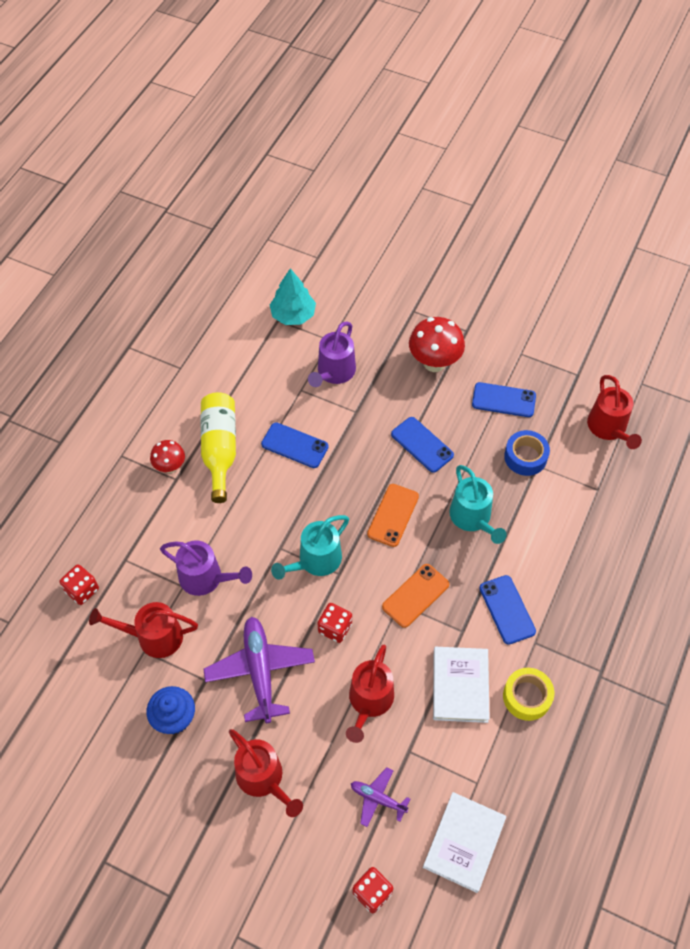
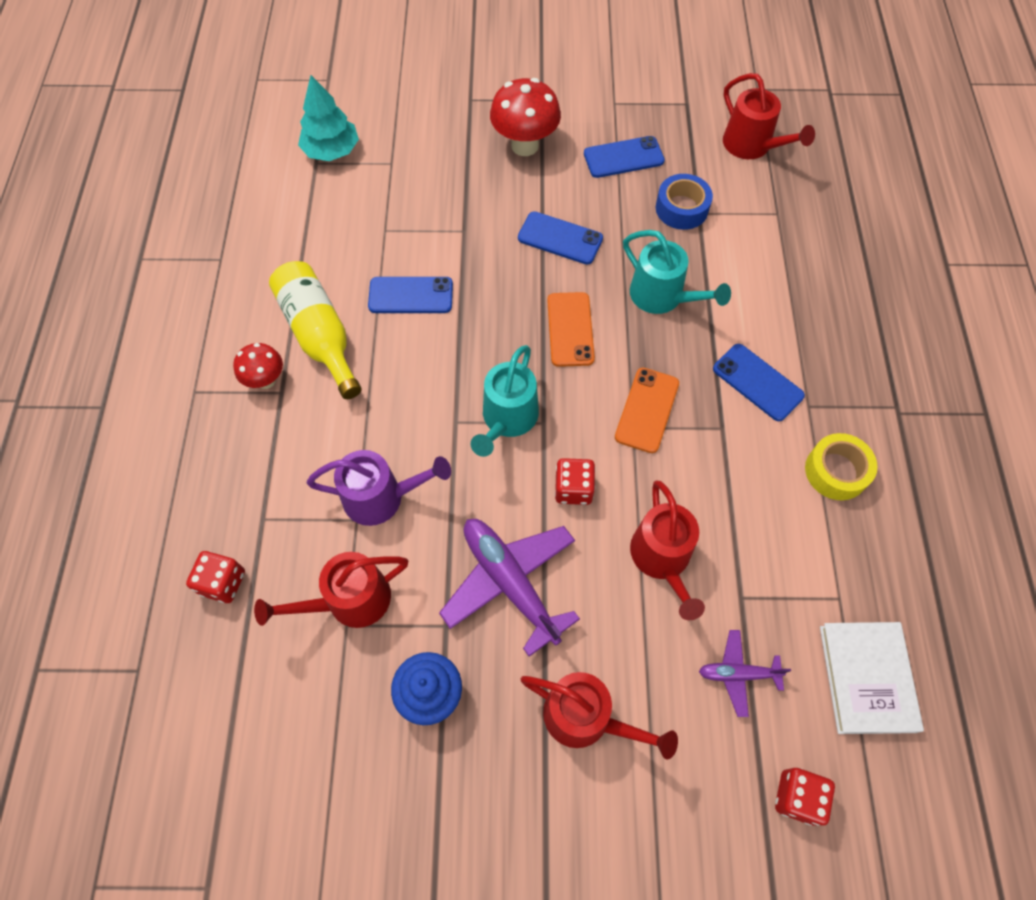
camera: 25 degrees left, 5 degrees up
purple watering can [308,321,356,387] -> none
white book [433,647,489,723] -> none

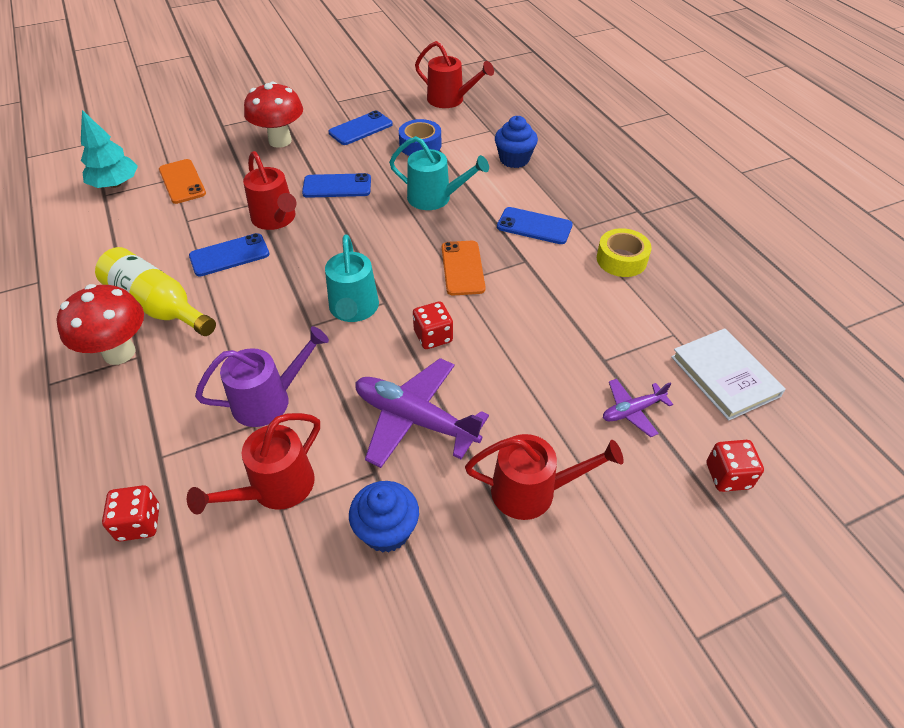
camera: 25 degrees left, 15 degrees down
red mushroom [233,343,283,389] -> red mushroom [56,284,144,365], size x1.69
orange phone [547,292,595,367] -> orange phone moved to [159,159,206,204]
red watering can [630,481,705,620] -> red watering can moved to [243,151,296,230]
none -> blue cupcake [495,116,538,168]

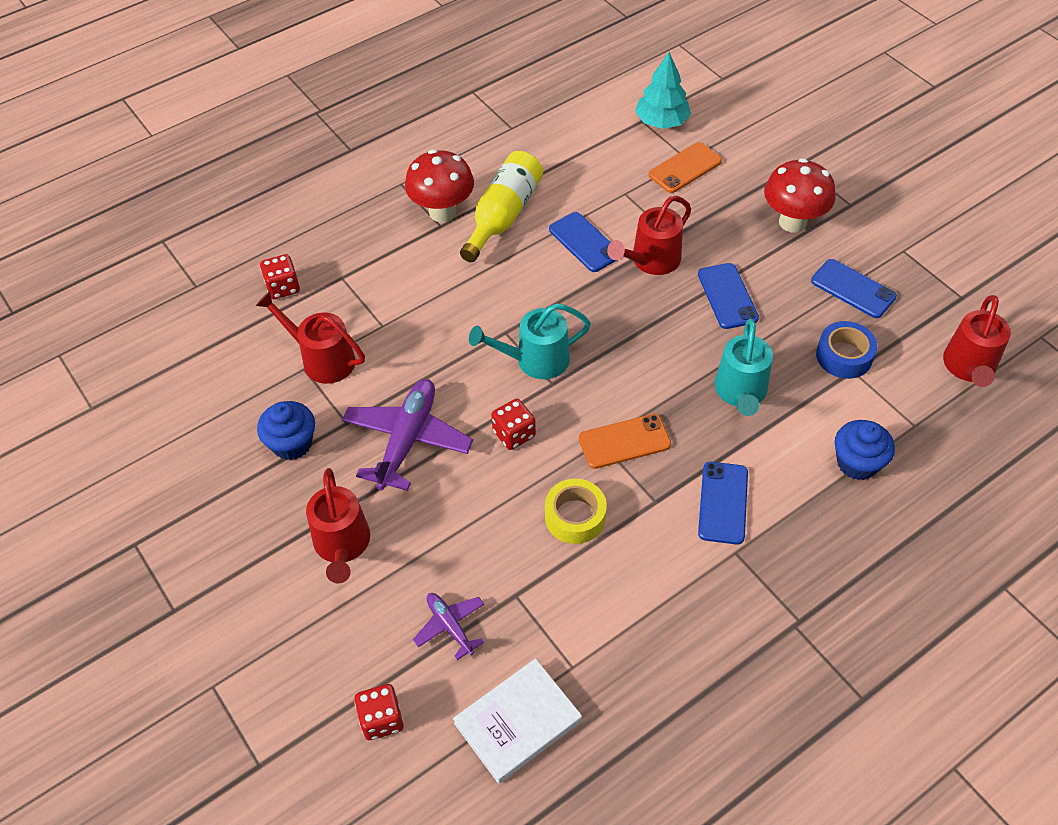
camera: 80 degrees right, 5 degrees up
purple watering can [195,326,329,427] -> none
yellow tape [597,228,651,277] -> yellow tape moved to [545,479,607,544]

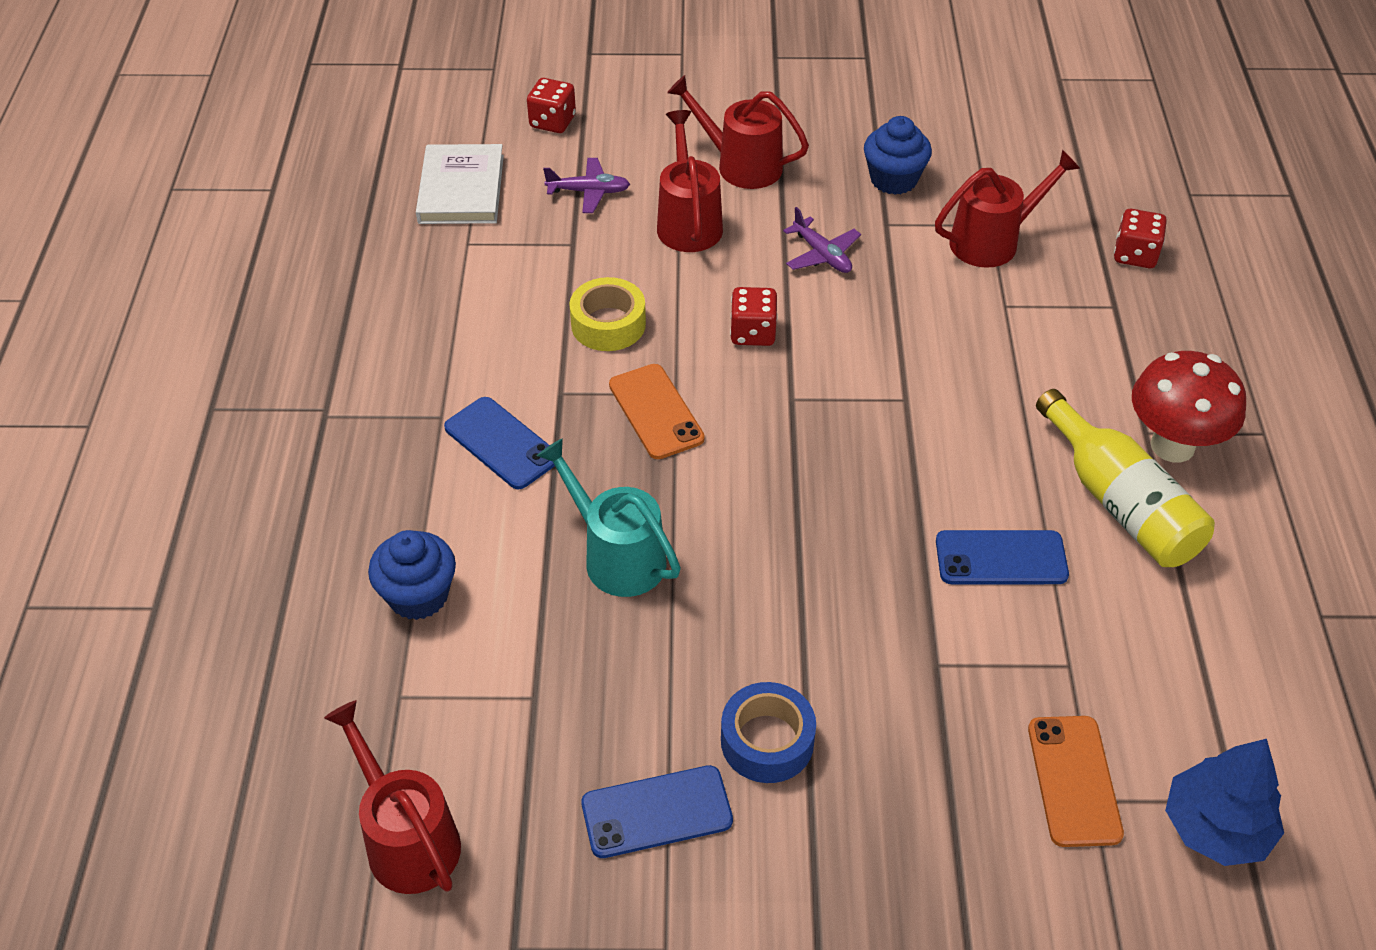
camera: 125 degrees right, 5 degrees down
purple plane [342,379,473,491] -> purple plane [783,207,861,273], size x0.53
turquoise watering can [469,303,591,379] -> none
orange phone [579,414,671,469] -> orange phone turned 45 degrees counterclockwise [609,364,705,459]
red watering can [607,196,691,275] -> red watering can moved to [657,110,723,252]
turquoise tree [635,52,691,129] -> blue tree [1165,739,1284,866]
blue phone [698,263,759,329] -> none
red mushroom [764,158,836,233] -> none
blue tape [816,321,878,379] -> blue tape moved to [721,682,816,783]

